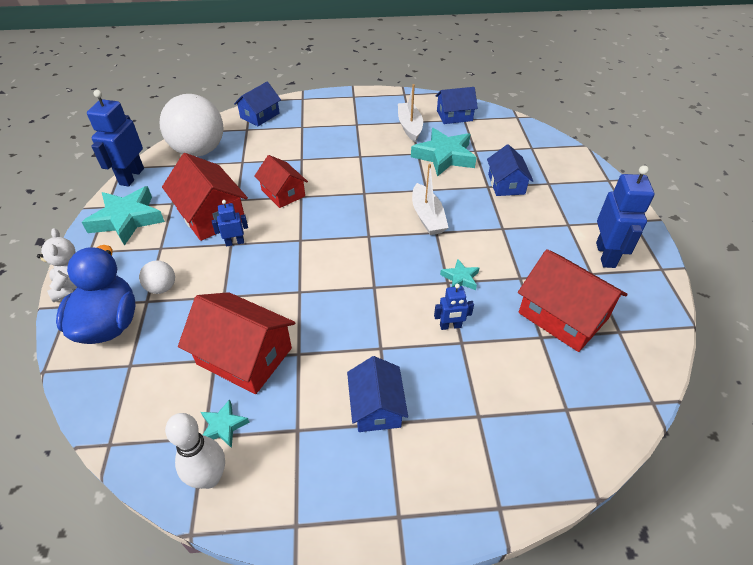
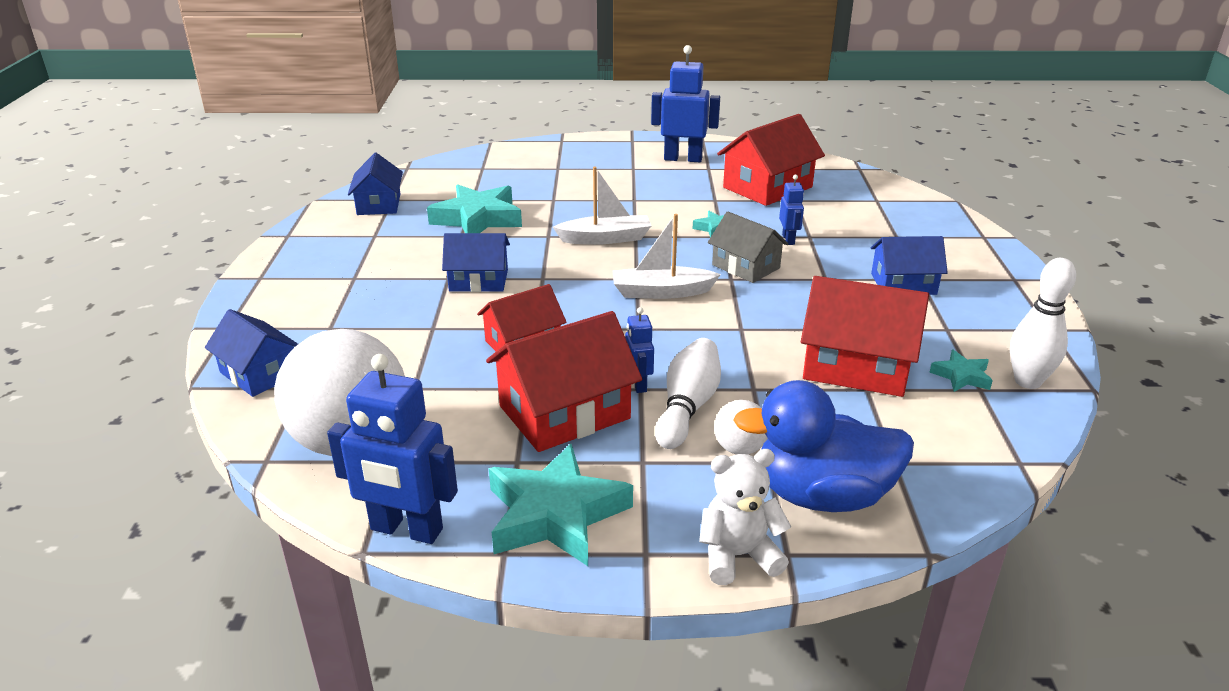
camera: 85 degrees left, 15 degrees down
red house [178,292,295,394] -> red house turned 75 degrees clockwise [801,276,929,397]
white boat [398,84,423,142] -> white boat moved to [612,214,721,299]
blue house [487,144,533,196] -> blue house moved to [442,233,510,292]
none -> white bowling pin [655,338,721,449]
none -> grey house [708,211,788,283]

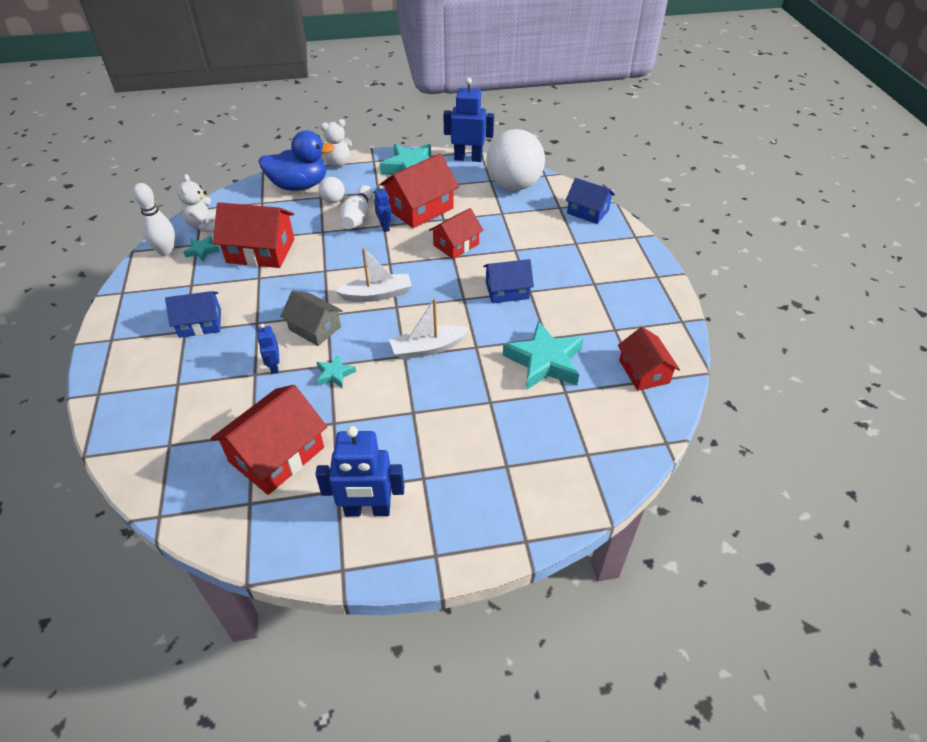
camera: 170 degrees right, 15 degrees up
blue house [348,153,403,215] -> red house [618,327,680,391]
none -> white teddy bear [177,174,216,232]

